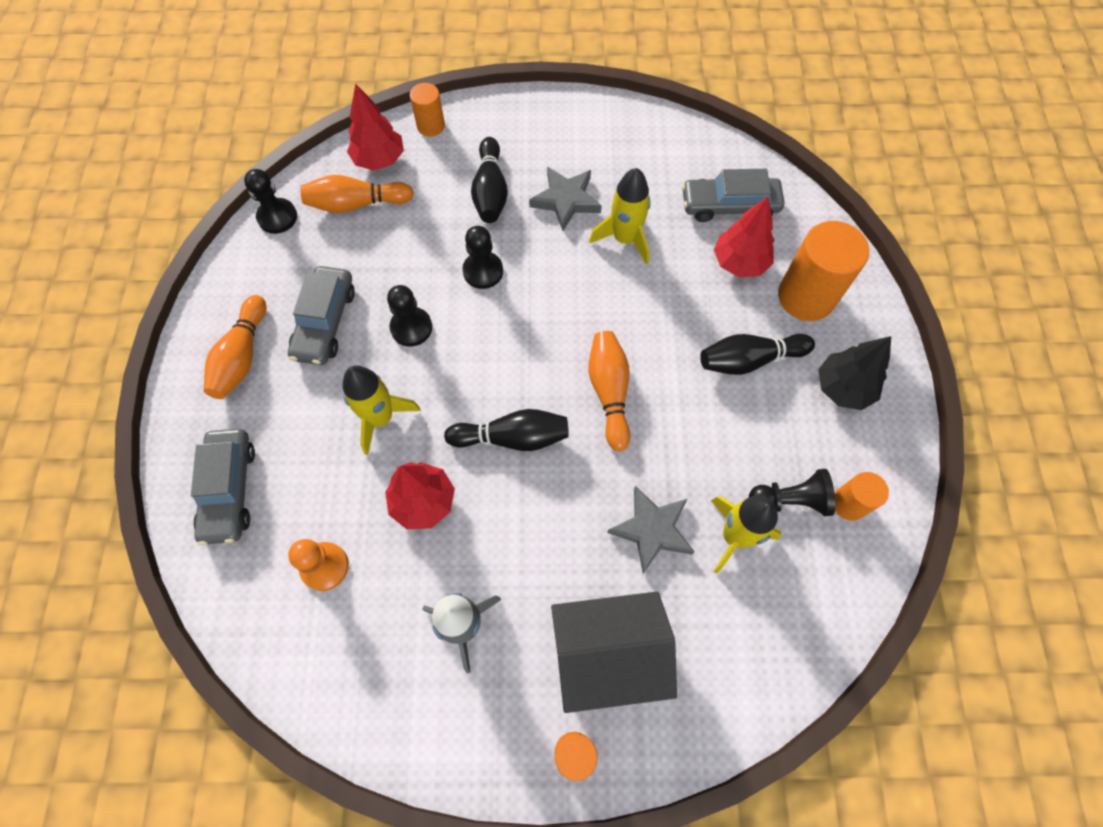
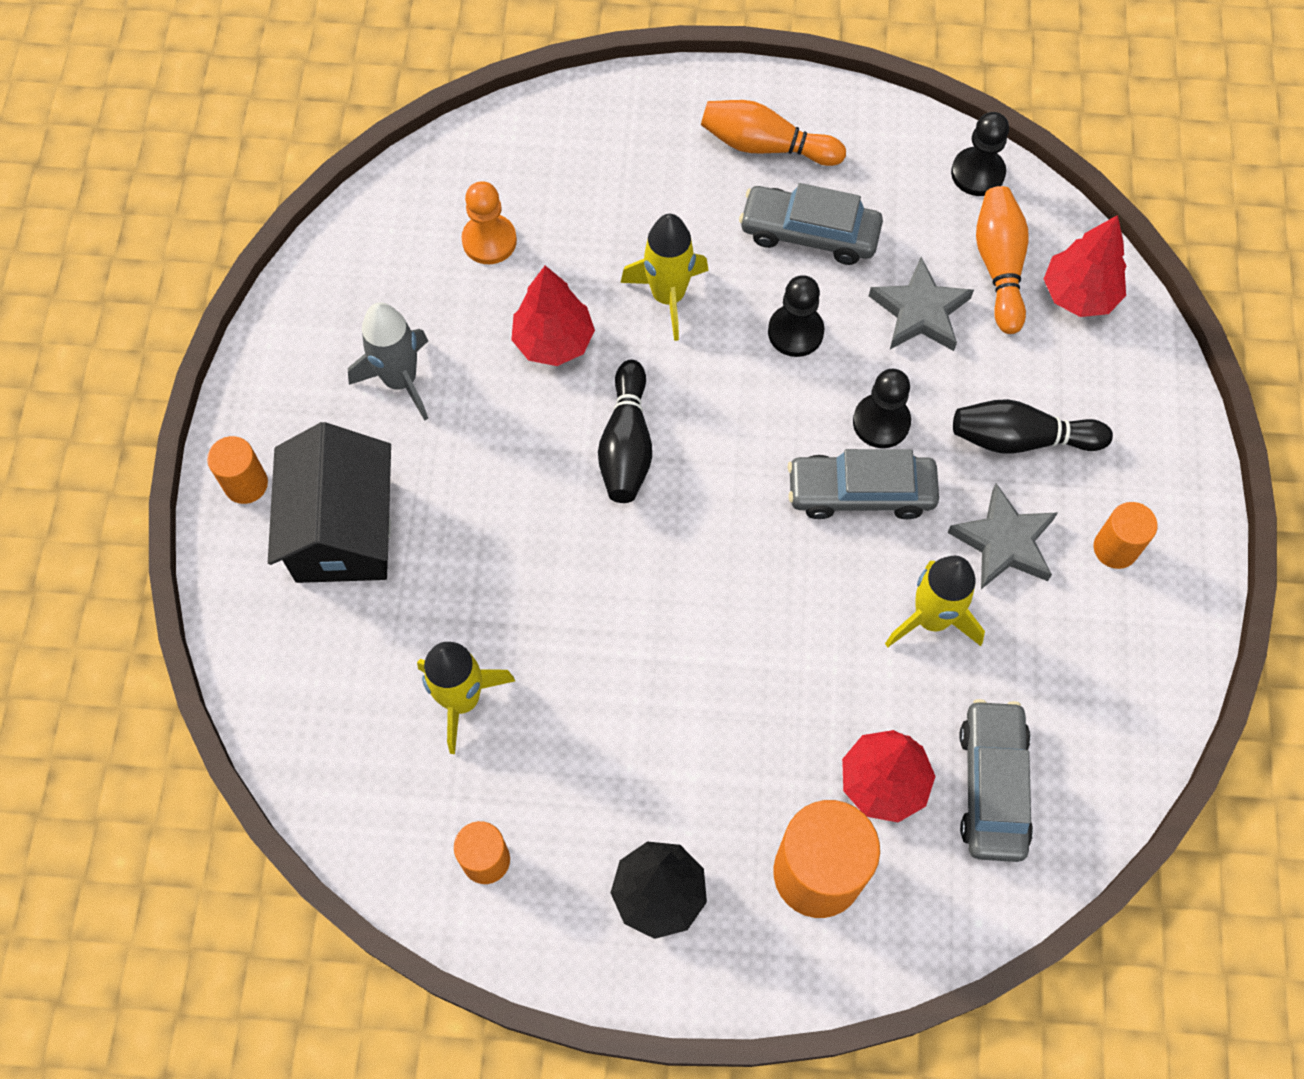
camera: 95 degrees right, 0 degrees up
grey car [191,429,255,545] -> grey car moved to [788,449,939,519]
orange cylinder [410,83,445,137] -> orange cylinder moved to [1094,502,1157,569]
orange bowling pin [588,331,630,451] -> none
grey star [607,486,695,574] -> grey star moved to [869,257,974,351]
black bowling pin [700,334,815,375] -> none
black pawn [749,469,835,516] -> none

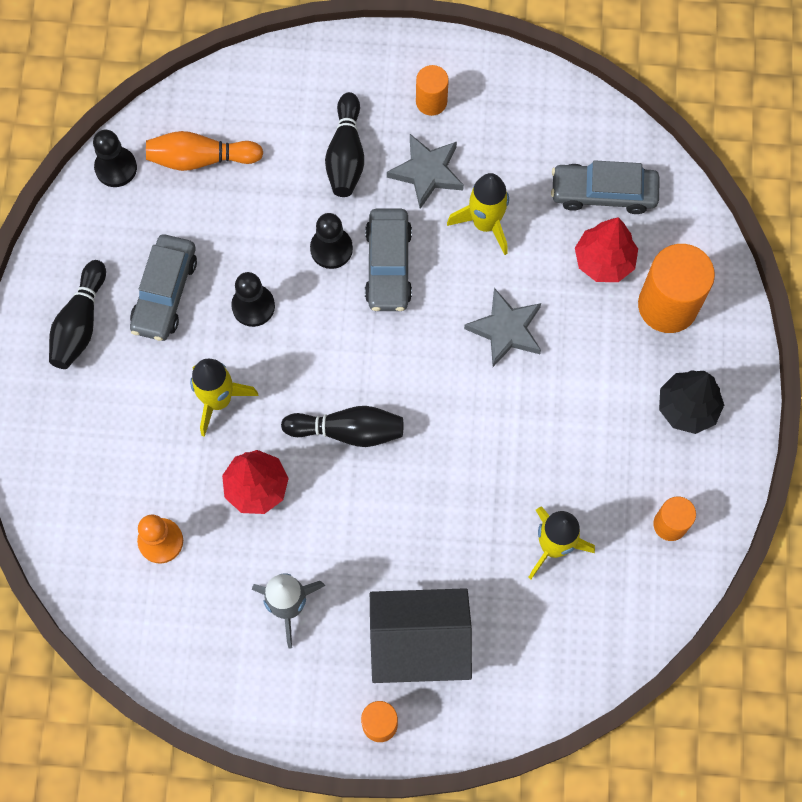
camera: 90 degrees left, 5 degrees up
orange bowling pin [701,100,846,166] -> black bowling pin [49,260,106,369]
grey star [869,257,974,351] -> grey star moved to [464,288,541,367]
red tree [1044,215,1126,317] -> none

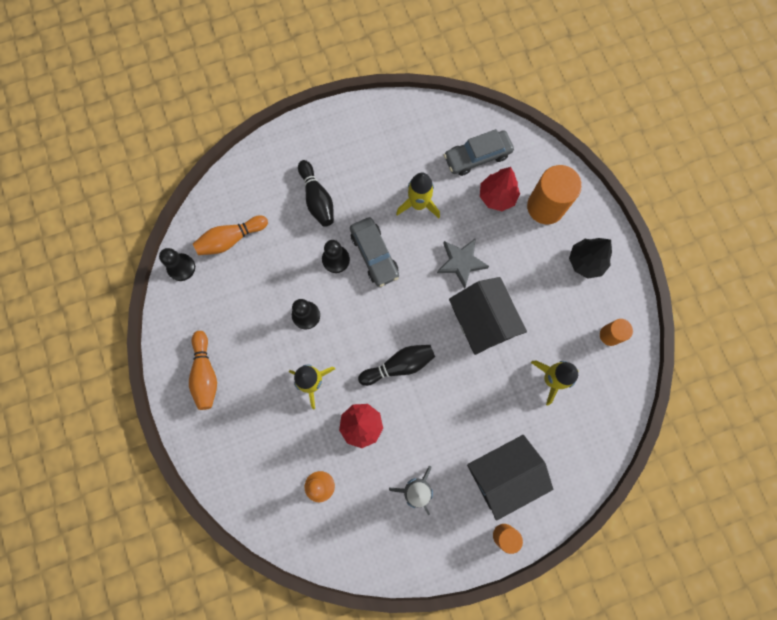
camera: 25 degrees left, 5 degrees up
black bowling pin [49,260,106,369] -> orange bowling pin [189,331,217,410]
grey car [130,234,197,341] -> none
grey star [387,134,464,209] -> none
orange cylinder [416,65,449,116] -> none
none -> black house [449,277,527,355]

